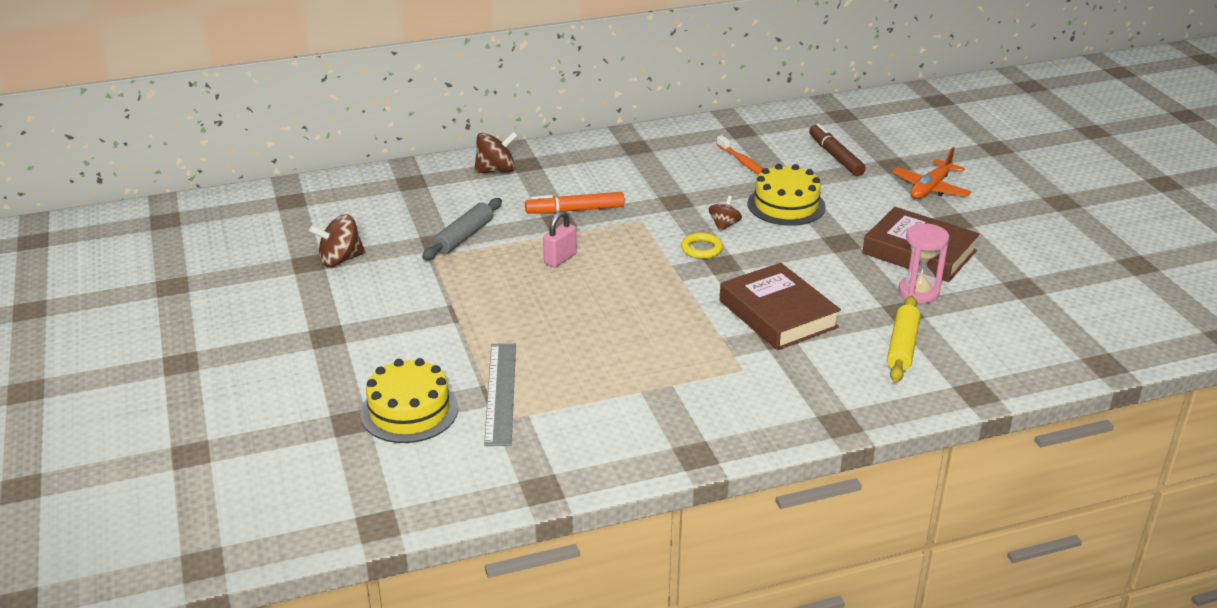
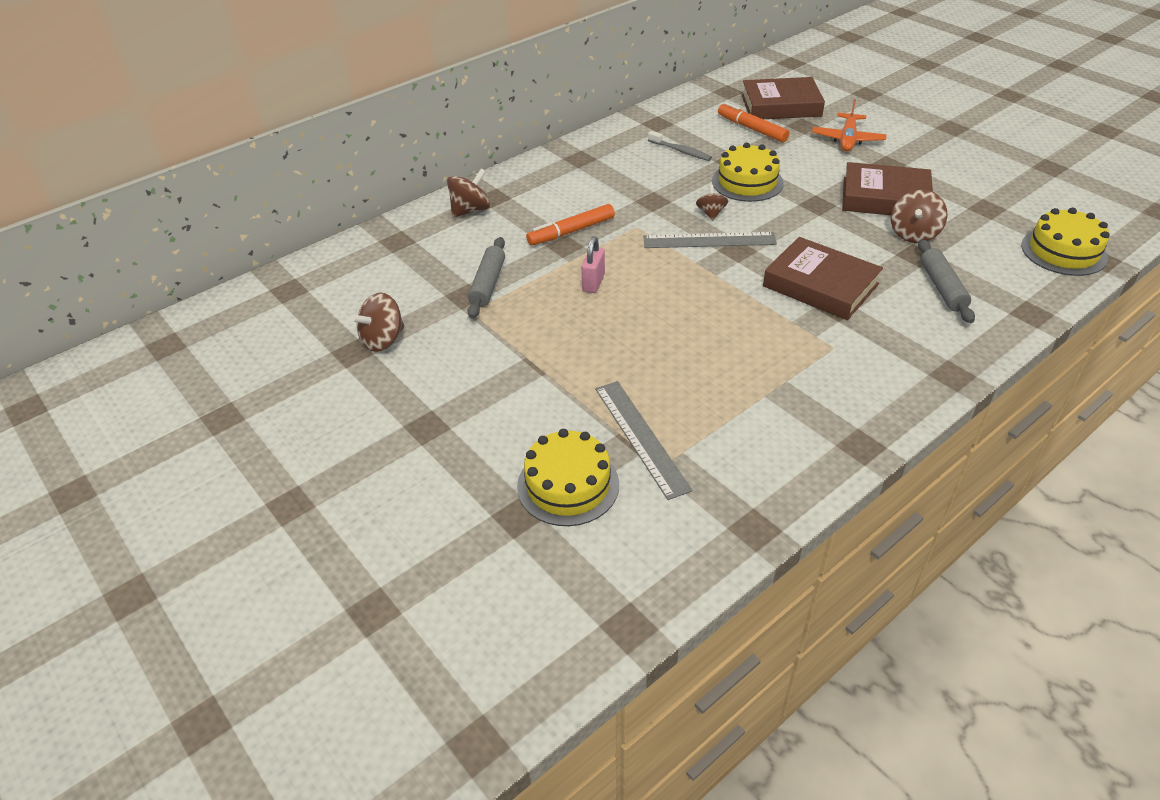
camera: 20 degrees left, 10 degrees up
yellow ring [681,233,723,259] -> grey ruler [643,232,777,248]
orange toothbrush [716,135,763,175] -> grey toothbrush [648,131,712,161]
brown marker [809,123,866,176] -> orange marker [718,102,789,142]
yellow rolling pin [887,296,920,382] -> grey rolling pin [918,239,975,323]
pink hourglass [898,223,949,303] -> brown spinning top [891,189,947,243]
none -> brown book [741,77,825,119]
none -> yellow cake [1021,208,1110,276]

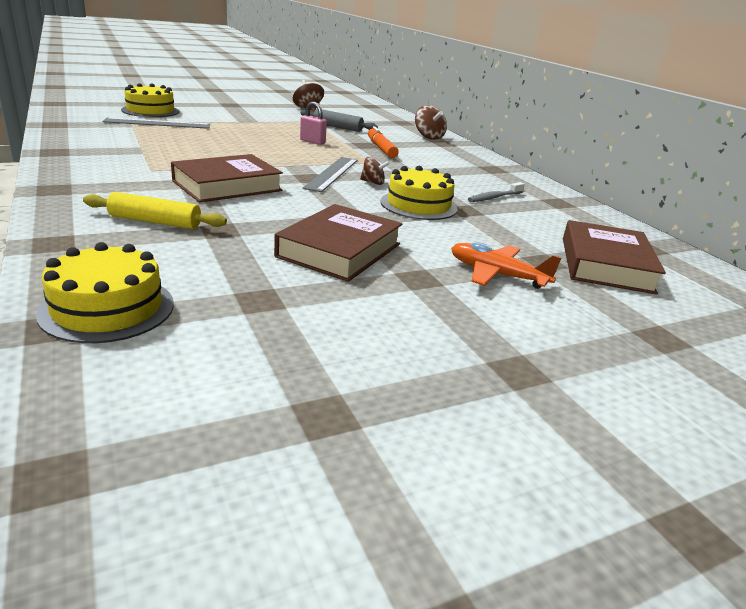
camera: 100 degrees right, 15 degrees down
orange marker [718,102,789,142] -> none
brown spinning top [891,189,947,243] -> none
grey rolling pin [918,239,975,323] -> yellow rolling pin [83,192,227,229]

